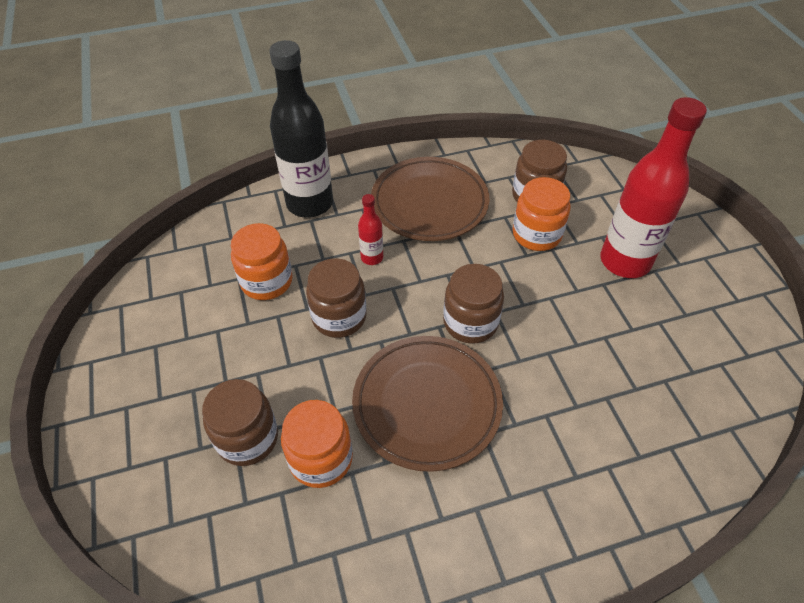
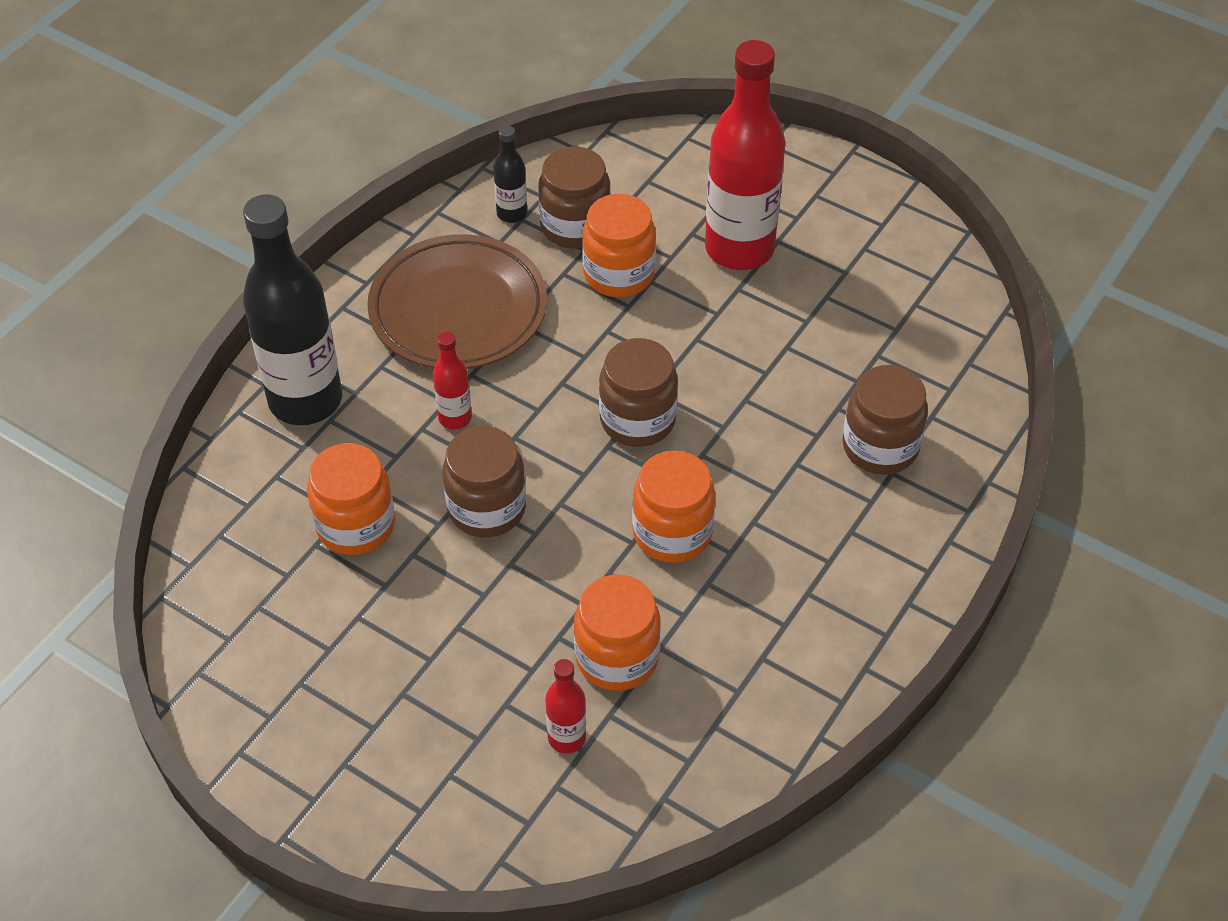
camera: 40 degrees left, 0 degrees up
brown jar [202,379,278,466] -> brown jar moved to [843,365,928,475]
brown plate [352,336,503,472] -> orange jar [632,451,715,563]
none -> black bottle [493,125,527,223]
none -> red bottle [545,659,586,753]

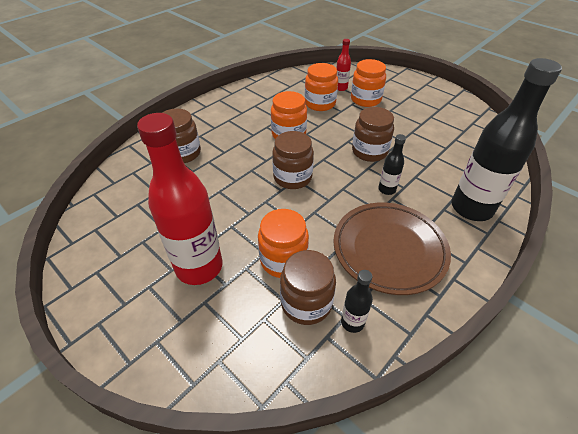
camera: 170 degrees left, 5 degrees down
orange jar [307,443,395,555] -> orange jar moved to [351,59,386,107]
red bottle [433,332,472,429] -> black bottle [378,134,406,195]

